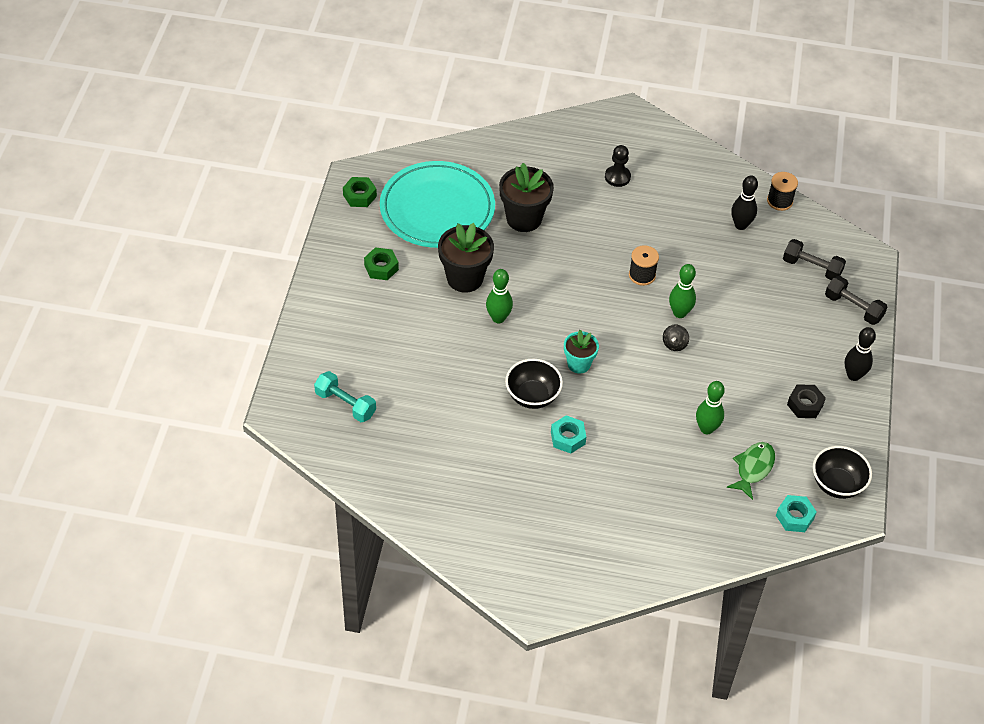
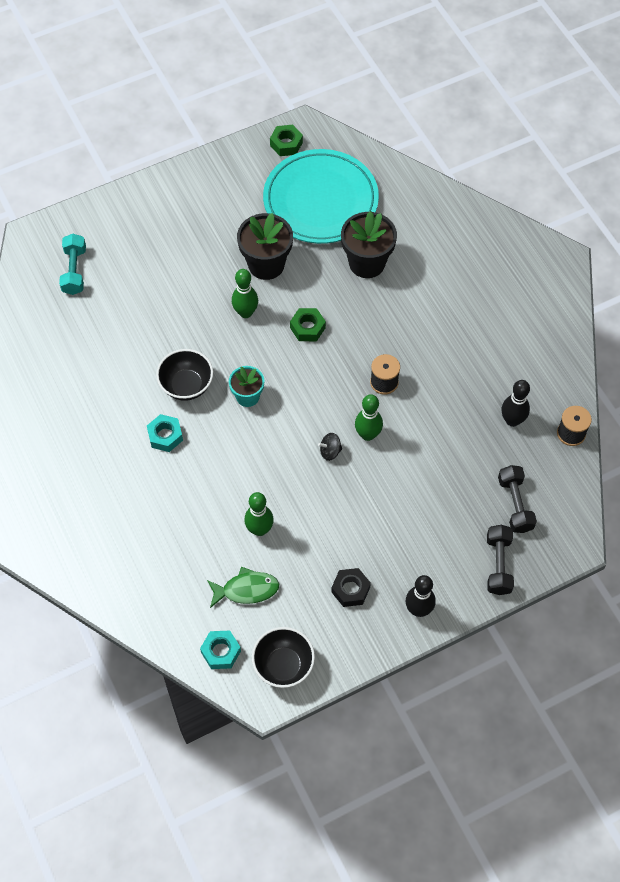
camera: 55 degrees right, 10 degrees up
green nut [364,247,399,280] -> green nut moved to [290,308,326,341]
black pawn [605,145,631,187] -> none

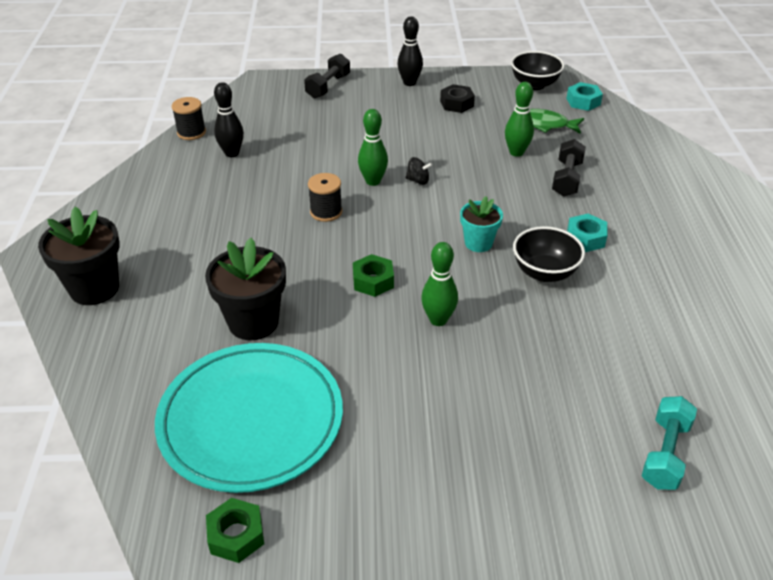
camera: 155 degrees left, 20 degrees down
black flower pot [237,213,293,280] -> black flower pot moved to [38,207,120,305]
black dumbbell [498,465,537,533] -> black dumbbell moved to [552,139,586,197]

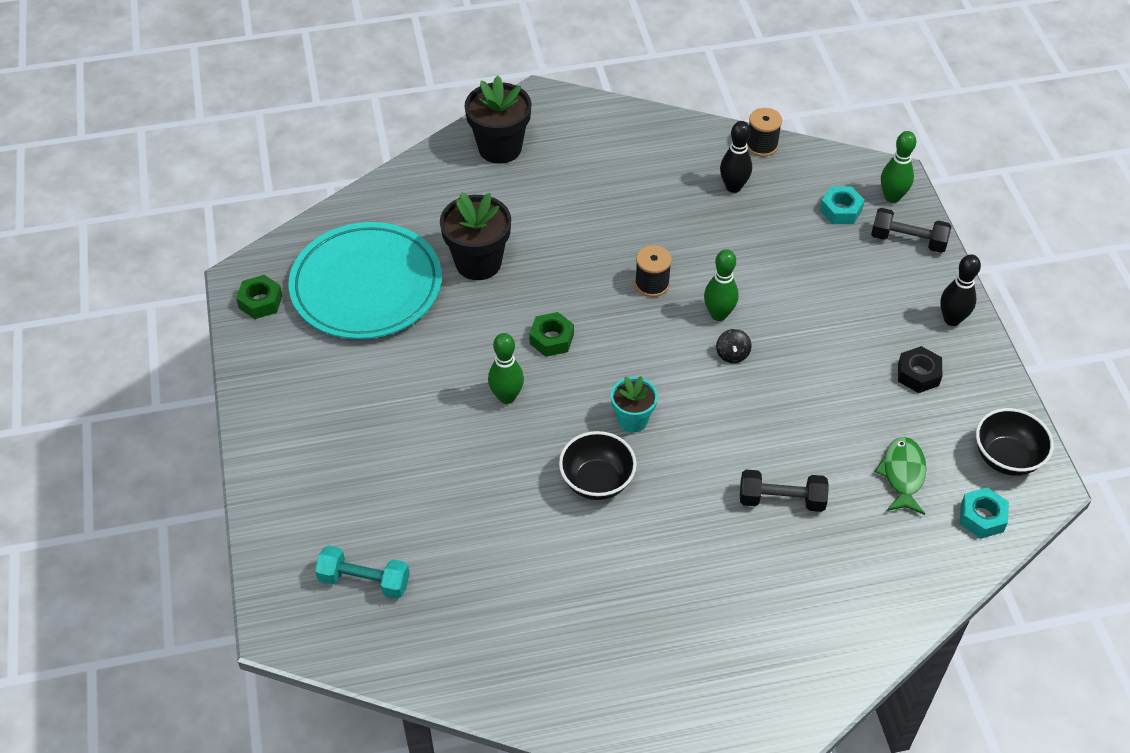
camera: 80 degrees right, 10 degrees up
green bowling pin [505,82,534,157] -> green bowling pin moved to [881,131,916,203]
turquoise nut [567,214,608,252] -> turquoise nut moved to [820,187,865,224]

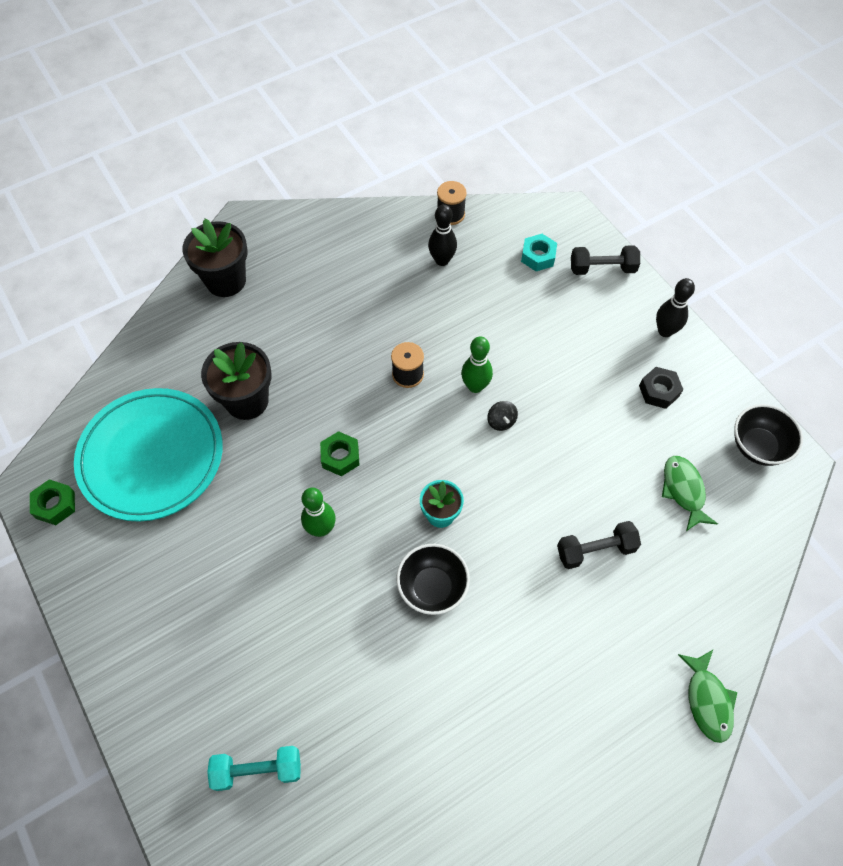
camera: 20 degrees left, 10 degrees up
green bowling pin [881,131,916,203] -> none
turquoise nut [960,487,1009,539] -> none
none -> green fish [678,650,737,743]

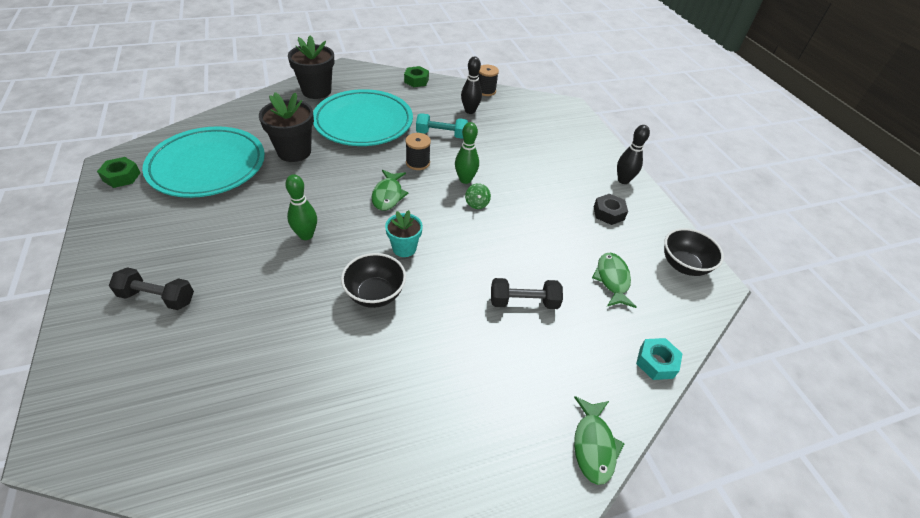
camera: 10 degrees right, 15 degrees down
turquoise dumbbell [207,746,301,791] -> turquoise dumbbell moved to [416,113,468,139]
green nut [320,431,359,476] -> green nut moved to [404,66,429,87]
black spinning top [487,401,518,431] -> green spinning top [465,183,491,209]
turquoise nut [521,234,557,271] -> turquoise nut moved to [636,338,683,380]
black dumbbell [571,245,640,275] -> black dumbbell moved to [109,267,194,310]
none -> turquoise plate [313,89,413,146]
none -> green fish [372,170,409,211]

